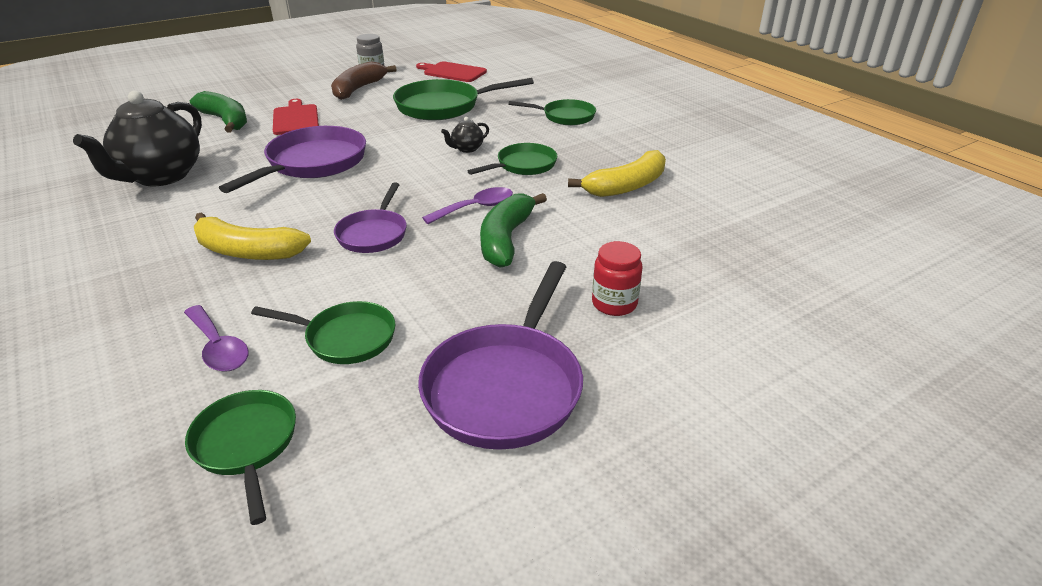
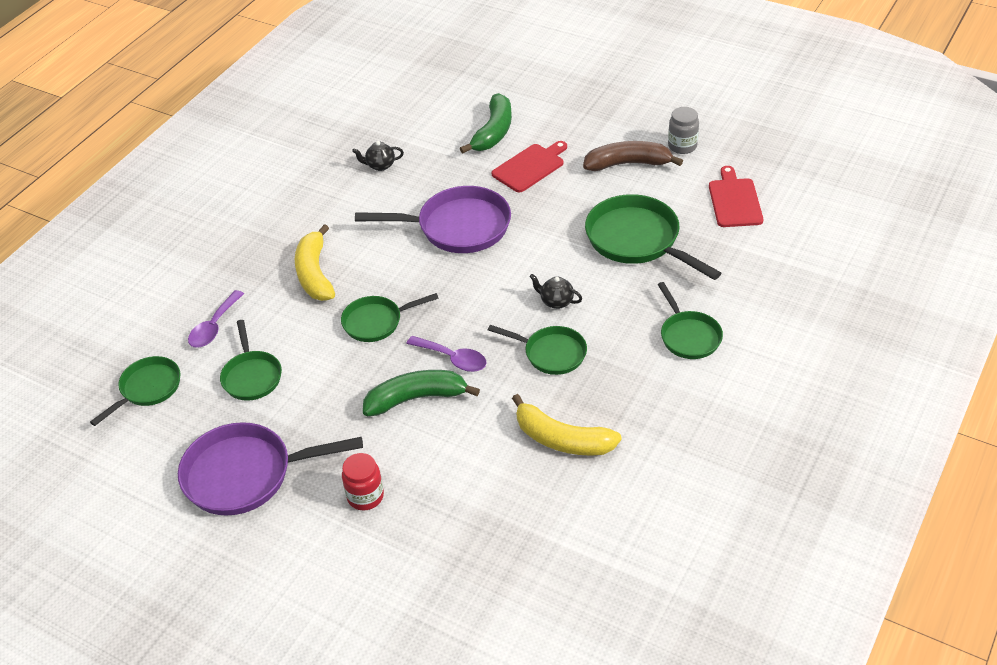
camera: 65 degrees right, 10 degrees up
black teapot [73,91,202,186] -> black teapot [352,141,404,171], size x0.42
purple pan [334,182,407,253] -> green pan [341,293,439,342]

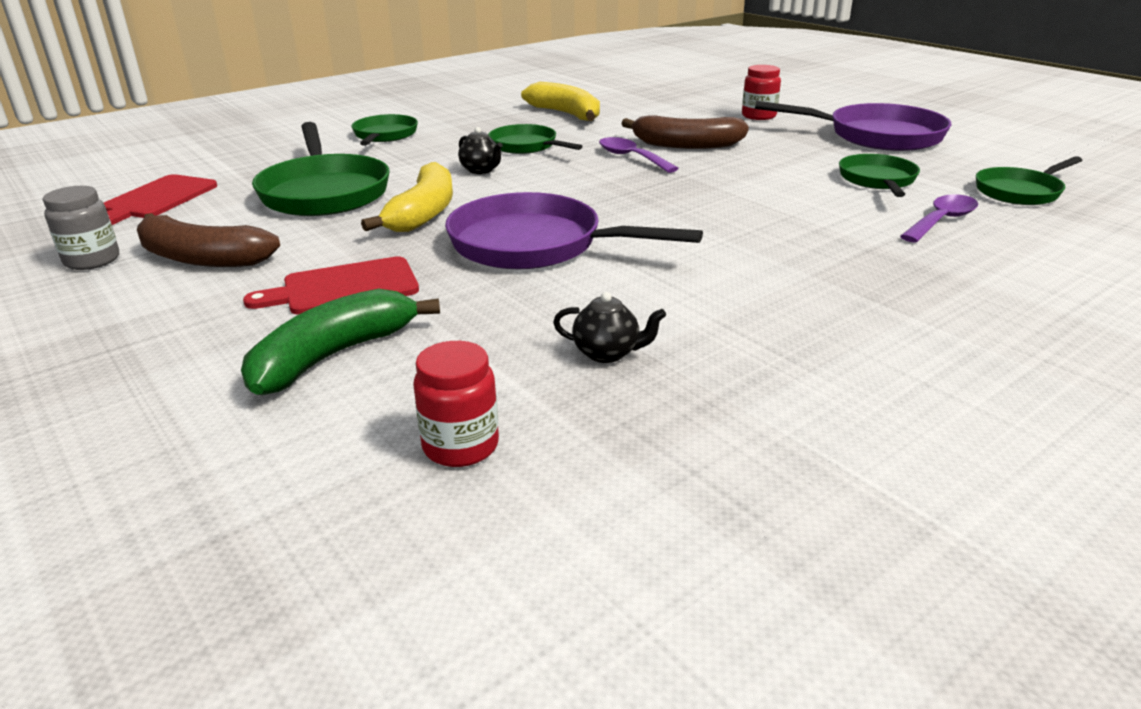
camera: 160 degrees left, 15 degrees down
yellow banana [295,224,335,301] -> yellow banana moved to [361,162,453,232]
green pan [341,293,439,342] -> none
green banana [363,370,480,416] -> brown banana [621,115,749,149]
none -> red jar [413,341,499,467]

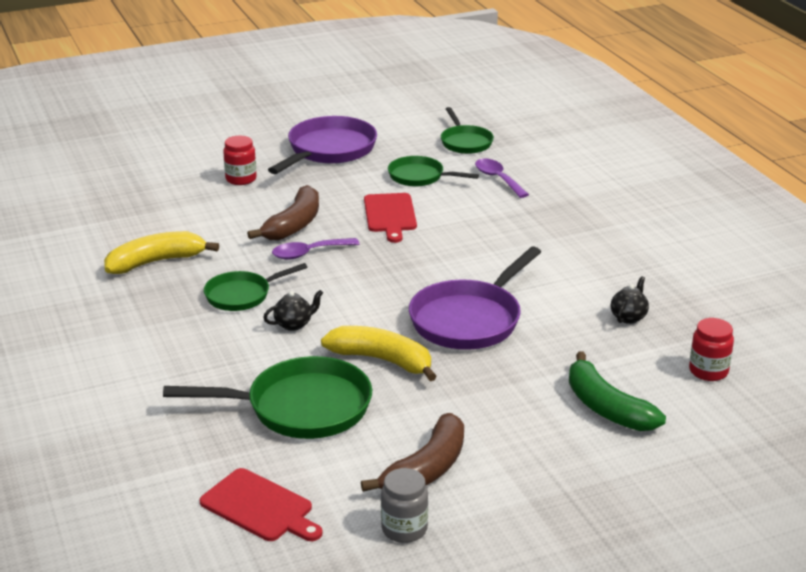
camera: 75 degrees left, 0 degrees up
red cutting board [243,256,419,315] -> red cutting board moved to [364,193,417,243]
green pan [352,114,418,146] -> none

